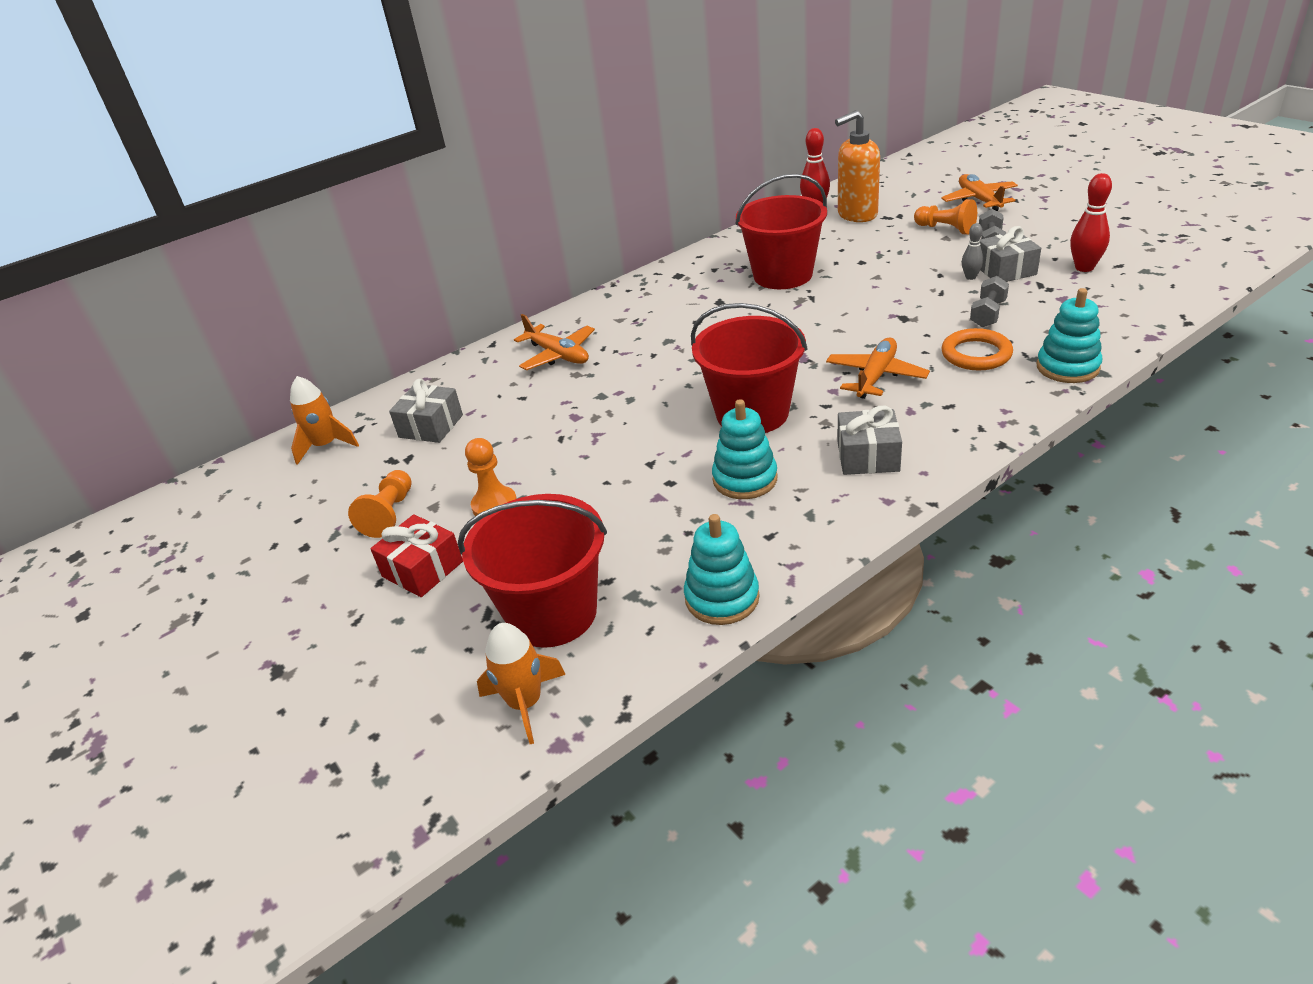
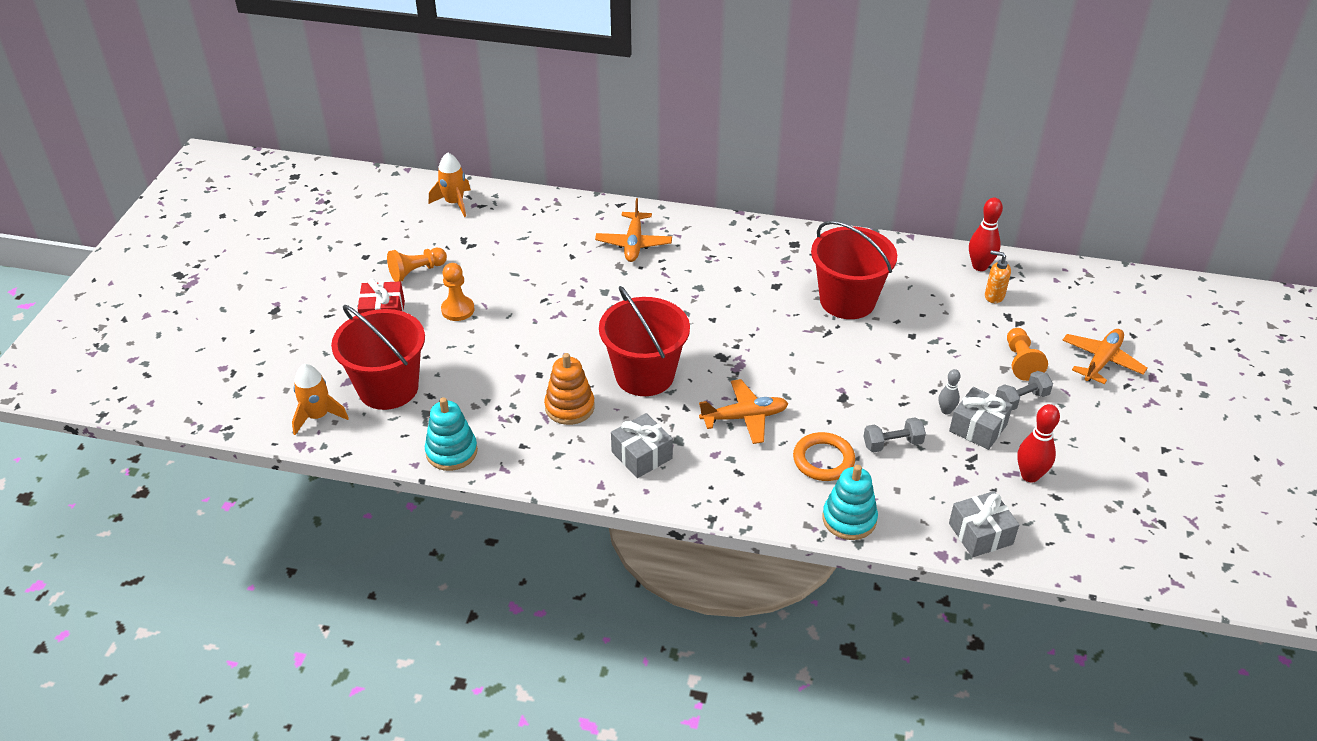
camera: 45 degrees right, 5 degrees up
grey gift [389,379,463,443] -> grey gift moved to [949,491,1019,557]
turquoise stacking toy [712,399,778,499] -> orange stacking toy [544,353,595,425]
orange soap dispenser [835,110,880,222] -> orange soap dispenser [985,250,1011,303], size x0.52

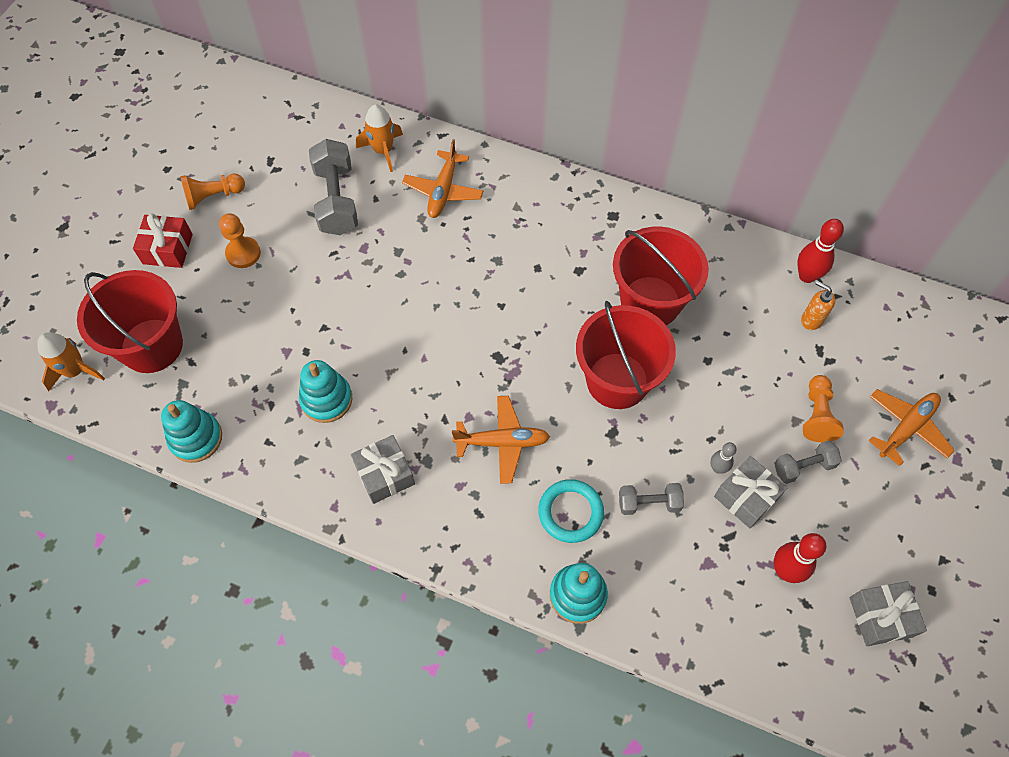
camera: 10 degrees right, 20 degrees up
orange rocket [429,152,471,217] -> orange rocket moved to [356,104,403,172]
orange stacking toy [544,353,595,425] -> turquoise stacking toy [299,360,352,423]
red bucket [599,286,690,396] -> red bucket moved to [576,301,676,409]
orange ring [793,432,855,481] -> turquoise ring [538,479,604,543]
grey gift [949,491,1019,557] -> grey gift moved to [850,581,927,646]
none -> grey dumbbell [309,139,358,235]

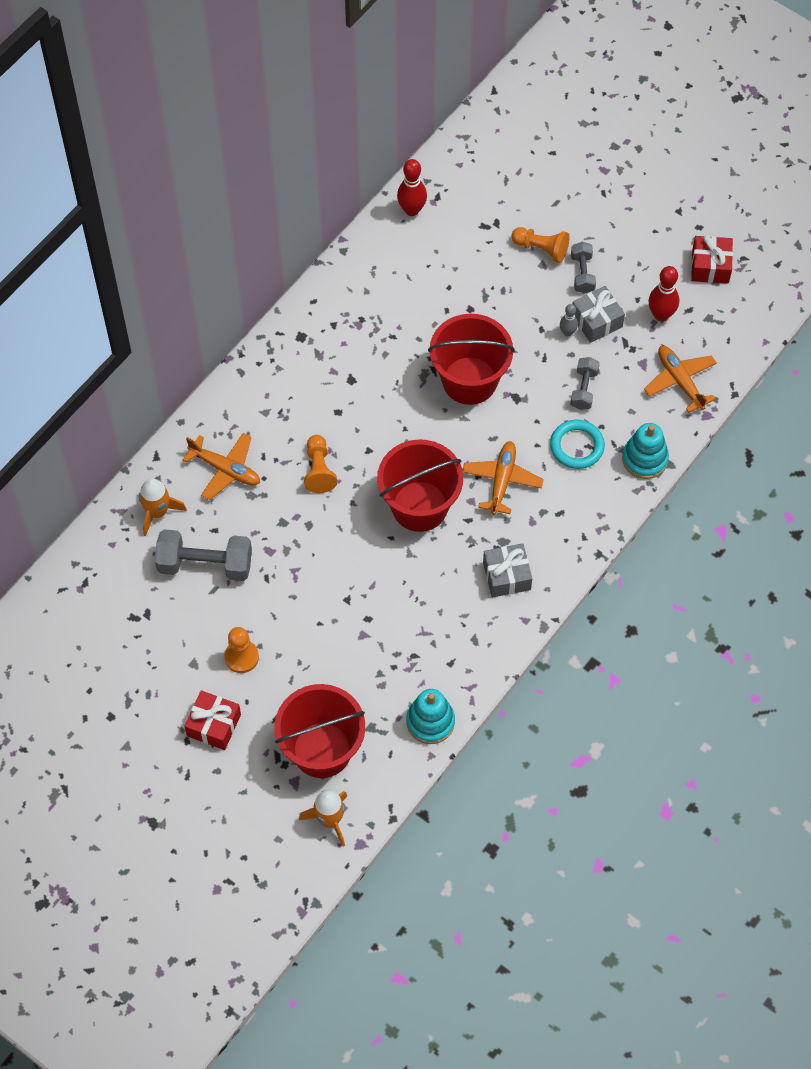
camera: 75 degrees left, 0 degrees up
orange pawn [180,174,245,210] -> orange pawn moved to [304,435,337,493]
turquoise stacking toy [299,360,352,423] -> none
red bucket [613,227,709,325] -> red bucket moved to [377,440,463,532]
orange soap dispenser [801,281,835,330] -> none
grey gift [850,581,927,646] -> red gift [691,235,733,284]
orange plane [869,389,955,466] -> orange plane moved to [644,346,717,413]

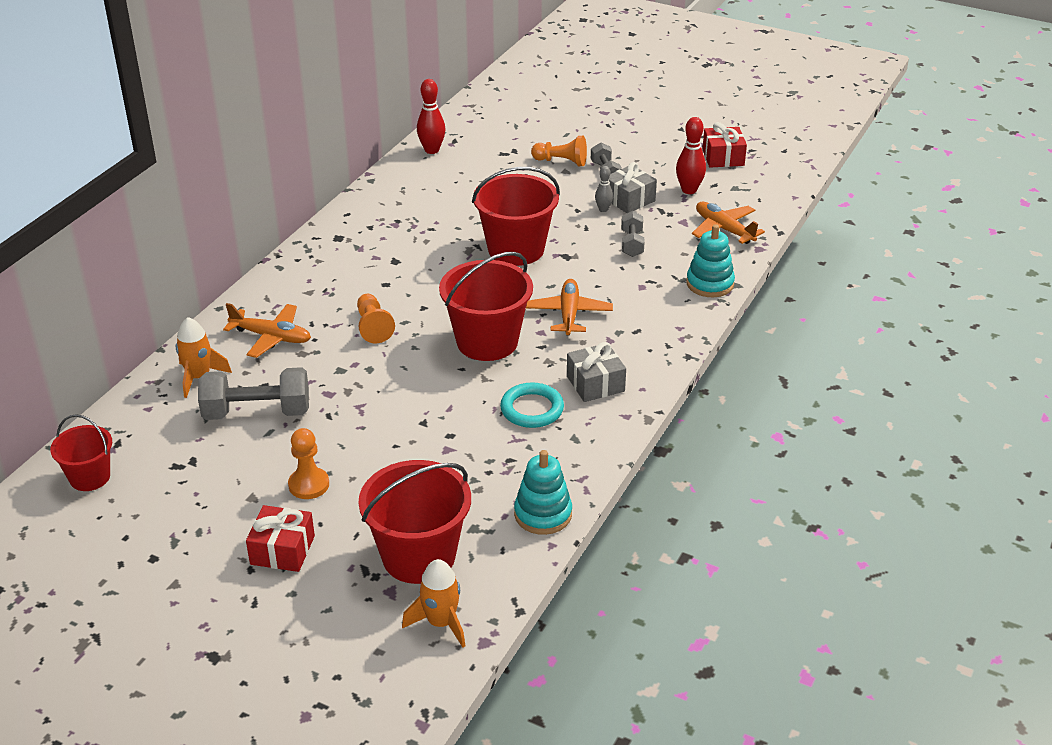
camera: 10 degrees left, 25 degrees down
turquoise ring [550,420,605,469] -> turquoise ring moved to [500,382,564,428]
none -> red bucket [50,414,112,491]

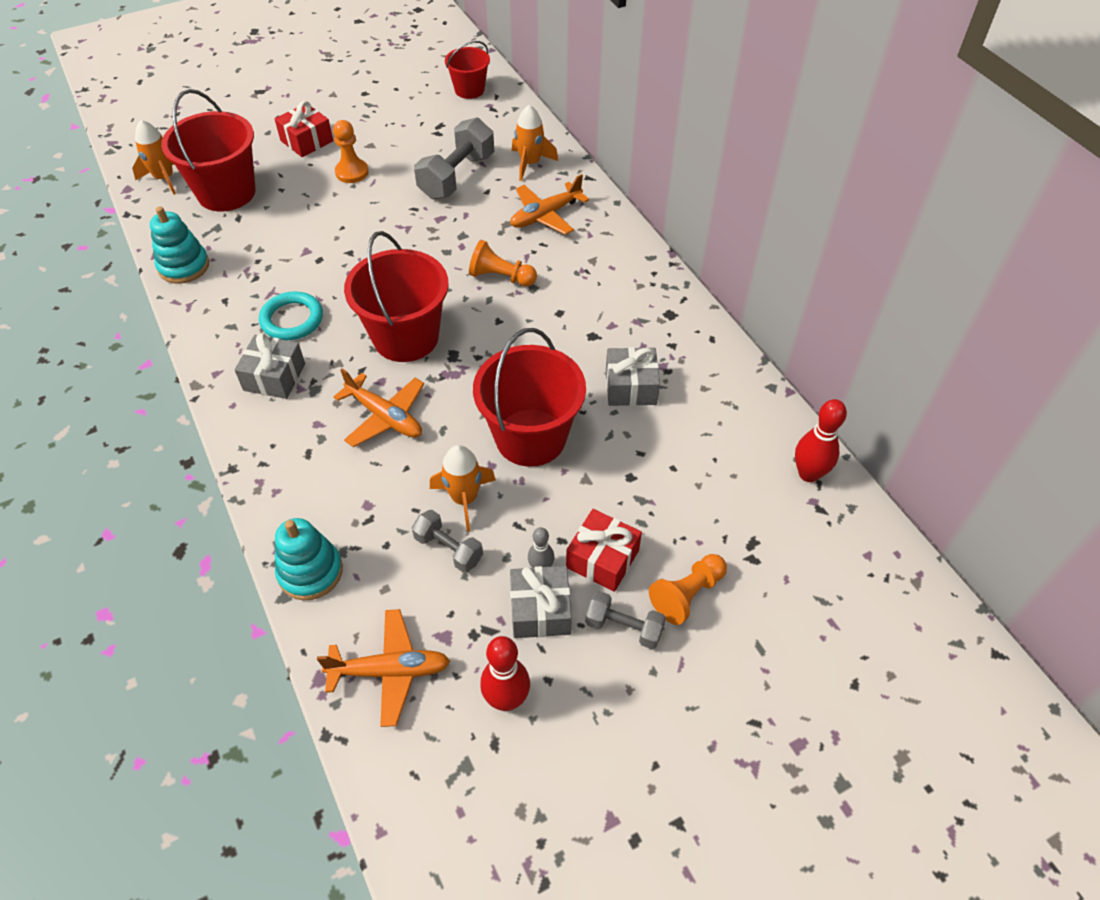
camera: 125 degrees right, 15 degrees up
red gift [702,122,747,168] -> red gift moved to [566,509,642,592]
none -> orange rocket [430,445,496,531]
none -> grey gift [606,347,660,406]

